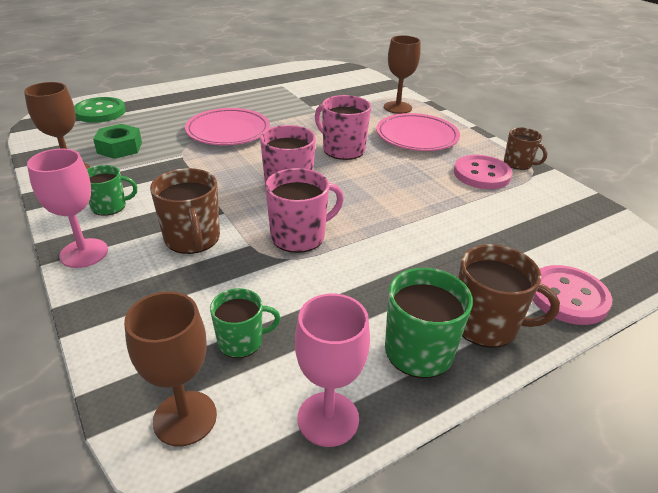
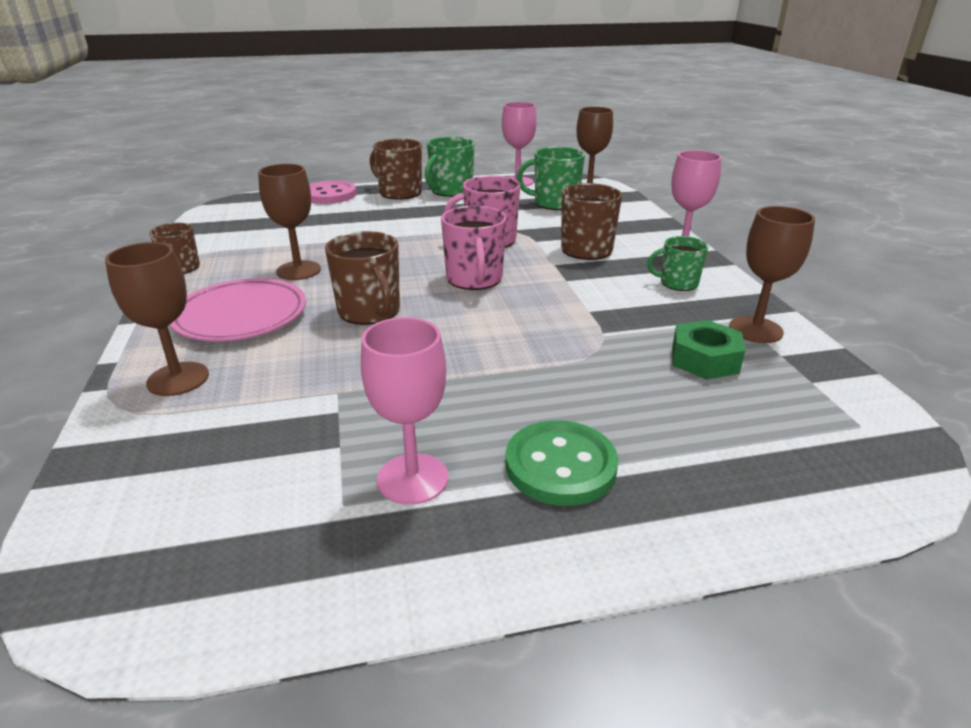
camera: 160 degrees left, 5 degrees down
green button [74,97,126,123] -> green button moved to [506,420,618,506]
pink plate [185,108,270,145] -> none
green mug [210,288,281,358] -> green mug [517,147,585,210], size x1.55
pink mug [315,95,371,160] -> brown mug [325,231,400,325]
pink button [454,155,513,189] -> none
none -> brown goblet [258,164,321,280]
none -> pink goblet [361,317,448,505]

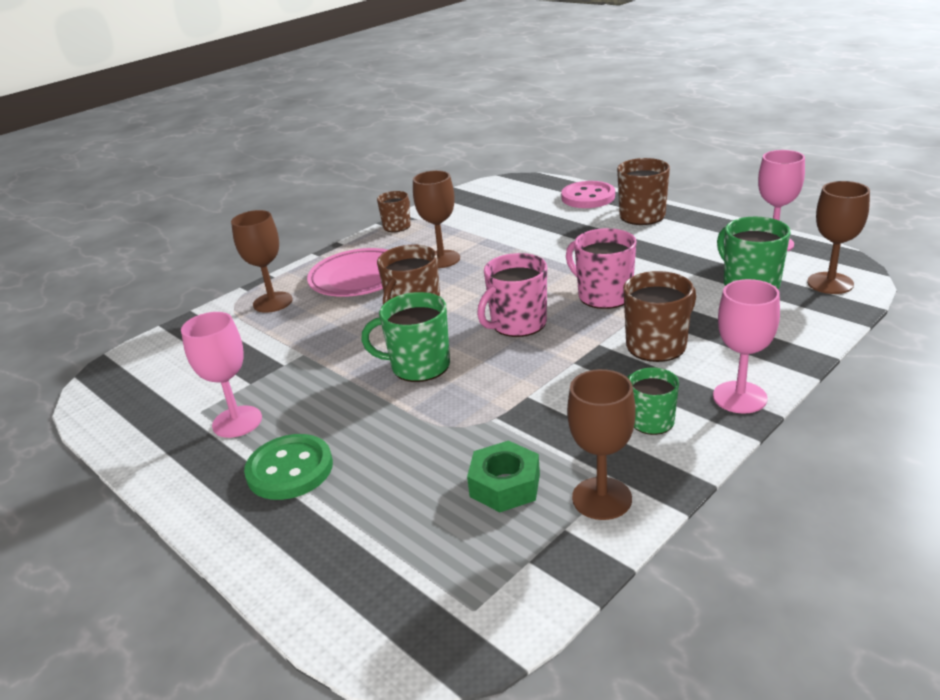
camera: 60 degrees right, 0 degrees up
green mug [425,136,474,197] -> green mug moved to [361,292,450,382]

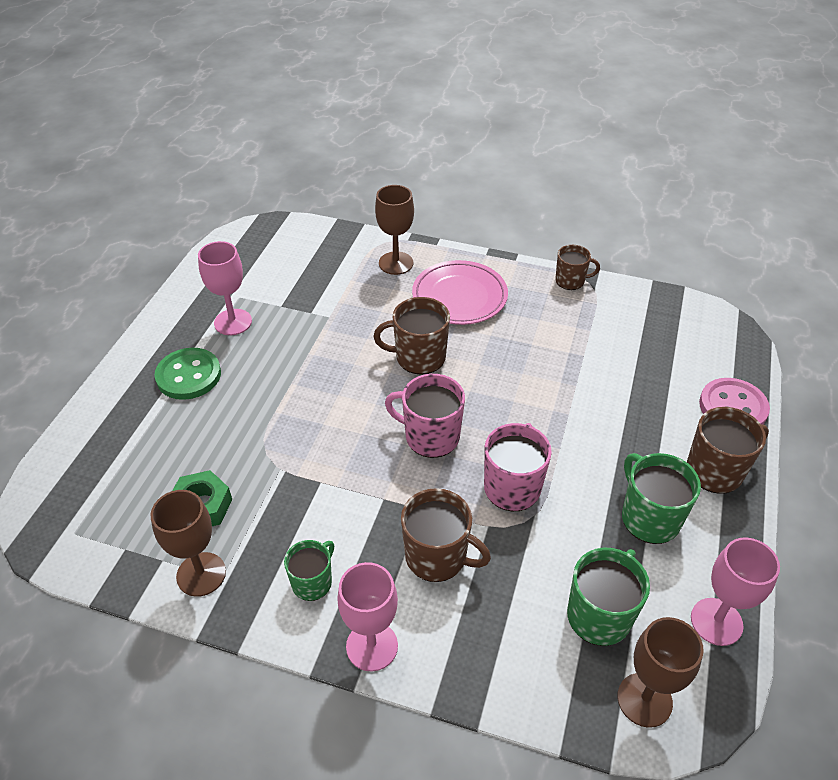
camera: 60 degrees right, 15 degrees up
green mug [361,292,450,382] -> green mug moved to [622,453,701,544]
brown goblet [413,170,460,268] -> none

